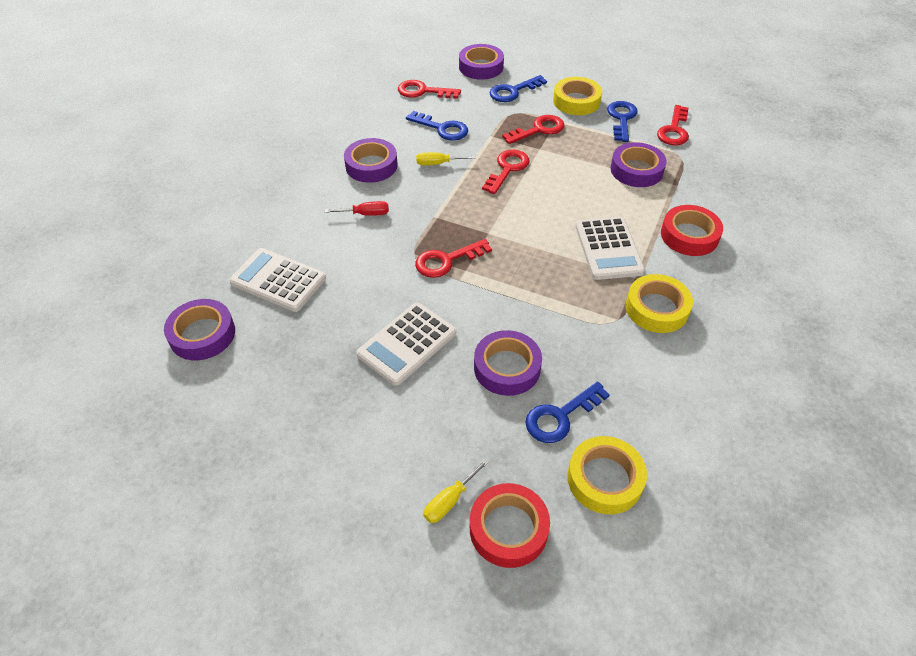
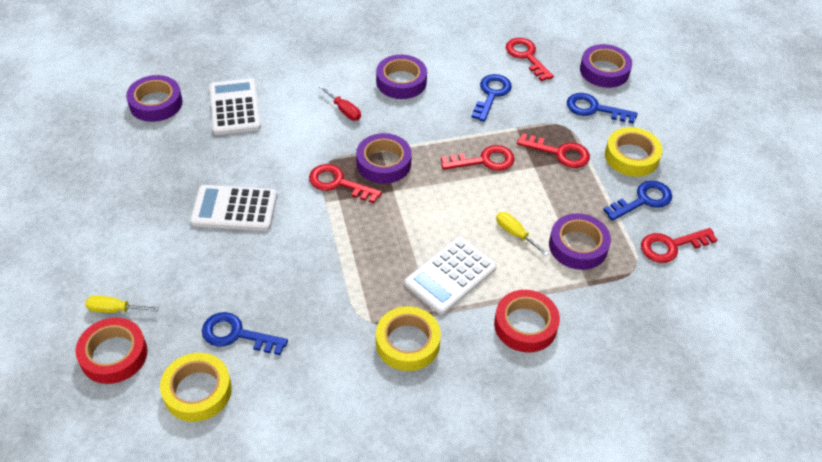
camera: 50 degrees right, 0 degrees up
blue key [406,111,468,141] -> blue key turned 150 degrees counterclockwise [471,74,512,122]
yellow screwdriver [416,152,476,165] -> yellow screwdriver moved to [496,212,549,256]
purple tape [474,330,542,396] -> purple tape moved to [356,133,412,184]

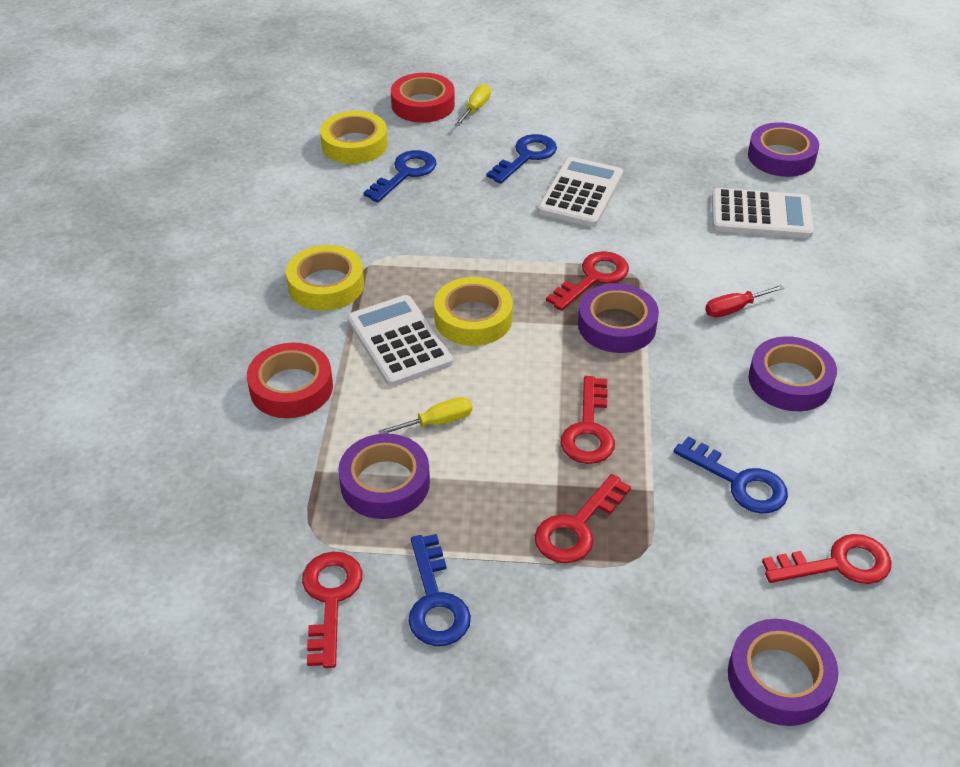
camera: 110 degrees right, 5 degrees down
blue key [567,93,638,124] -> blue key moved to [487,134,557,184]
yellow tape [605,127,663,177] -> yellow tape moved to [434,277,513,346]

